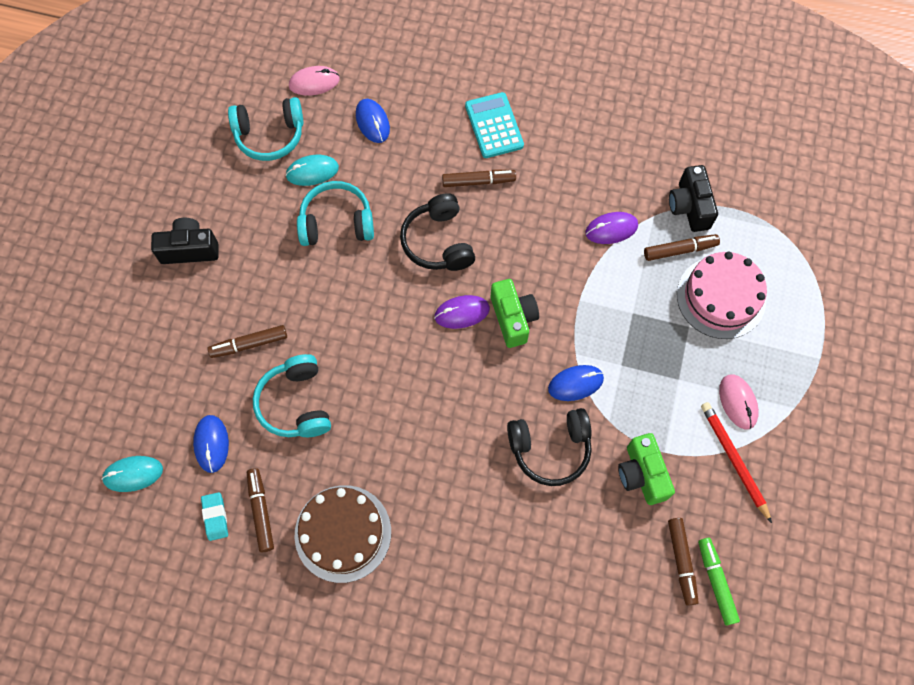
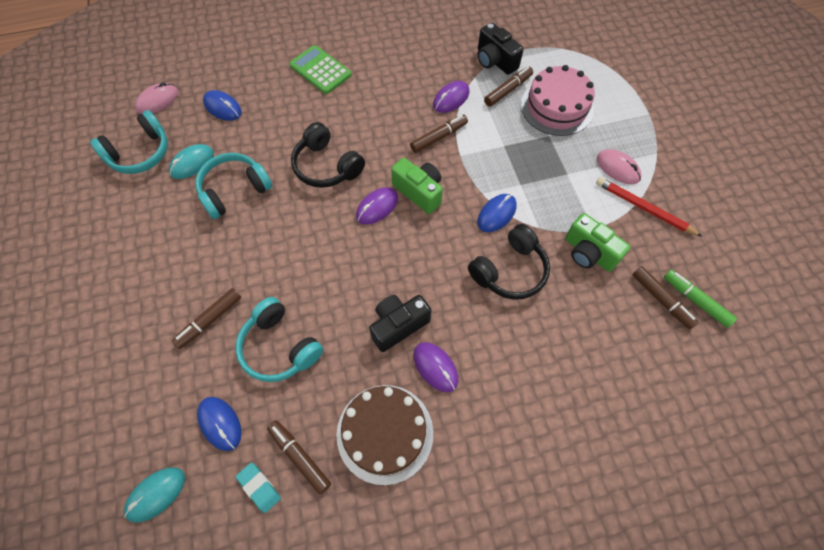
camera: 30 degrees left, 5 degrees down
black camera [151,218,219,264] -> black camera moved to [369,295,431,352]
brown marker [442,170,516,187] -> brown marker moved to [410,114,468,153]
turquoise calculator [465,92,524,158] -> green calculator [289,45,352,94]
none -> purple mouse [413,342,458,392]

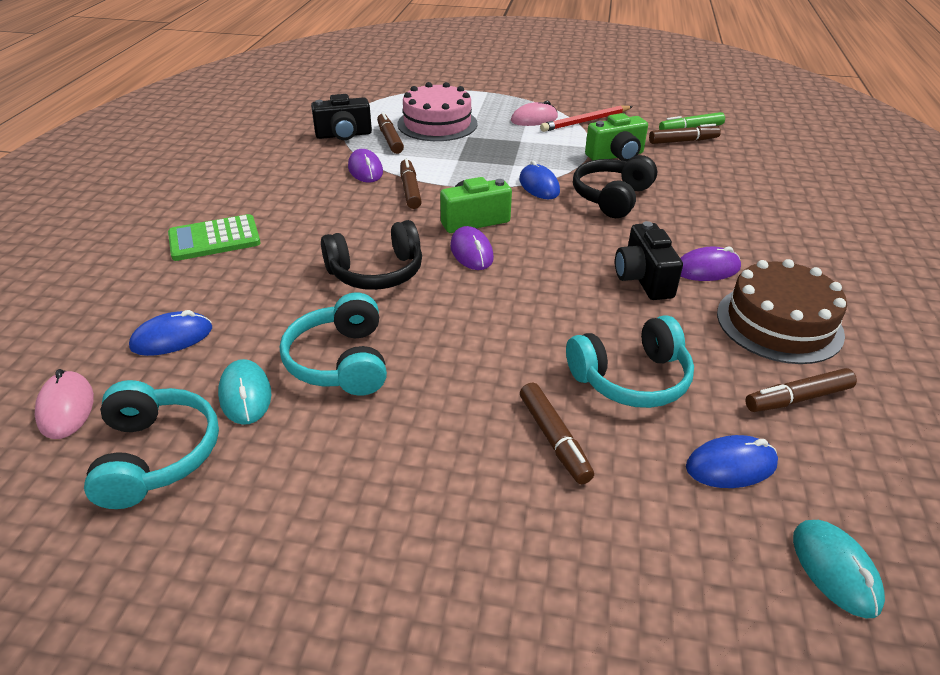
camera: 65 degrees left, 25 degrees down
turquoise eraser [236,462,281,513] -> none
black headphones [468,224,550,300] -> black headphones turned 135 degrees counterclockwise [573,155,657,218]

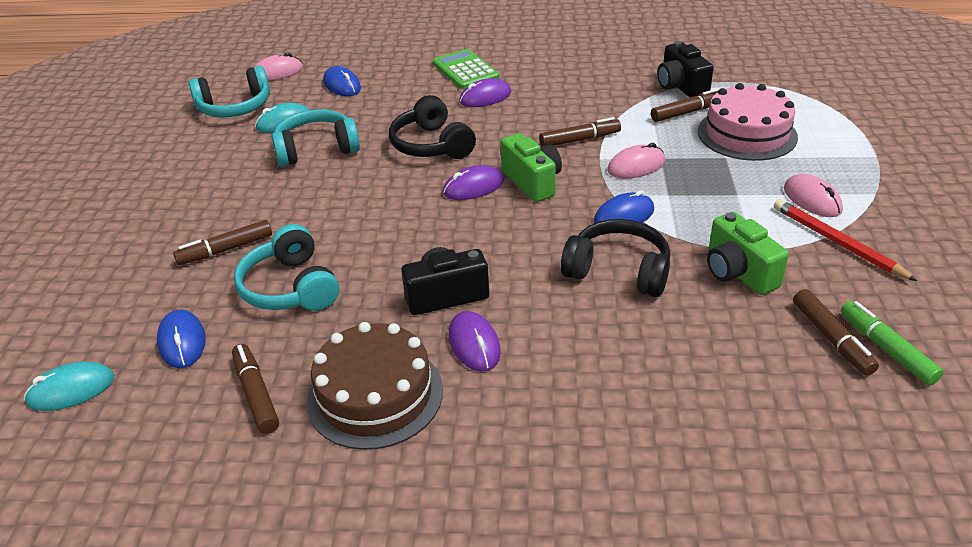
camera: 85 degrees right, 0 degrees up
purple mouse [348,149,383,183] -> purple mouse moved to [459,78,511,107]
none -> pink mouse [607,143,665,178]

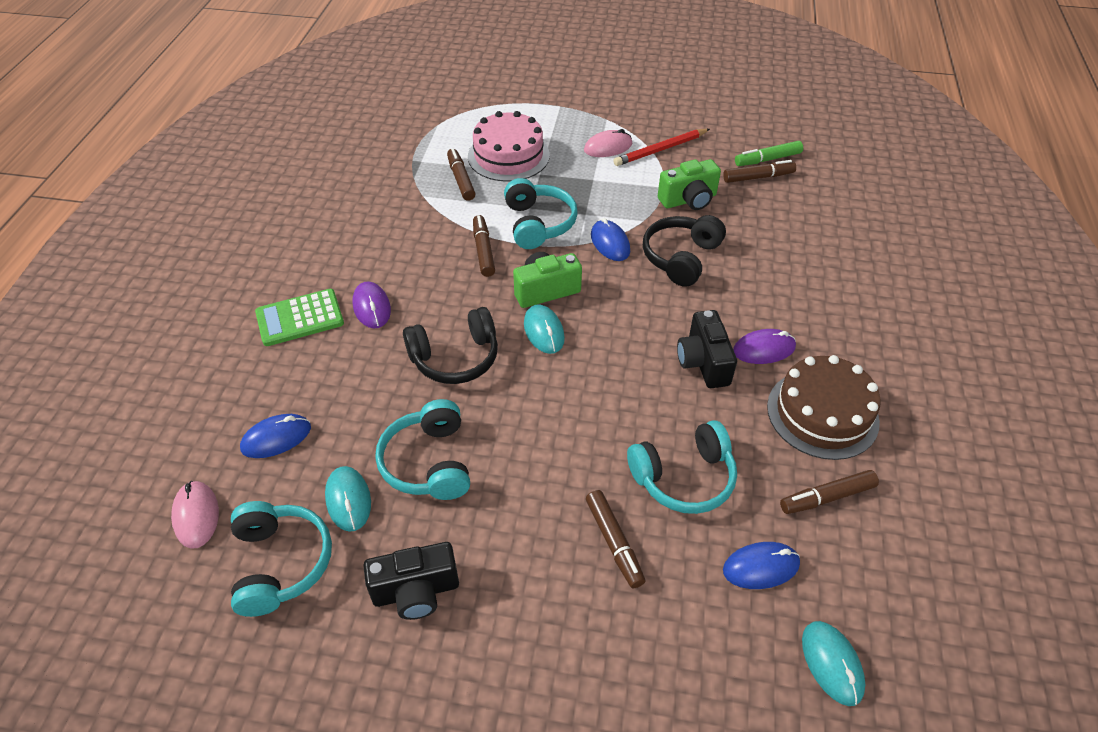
camera: 85 degrees left, 10 degrees up
purple mouse [443,165,504,200] -> turquoise mouse [524,304,565,354]
pink mouse [607,143,665,178] -> turquoise headphones [504,178,578,249]
black camera [657,41,714,98] -> black camera moved to [364,542,459,620]

